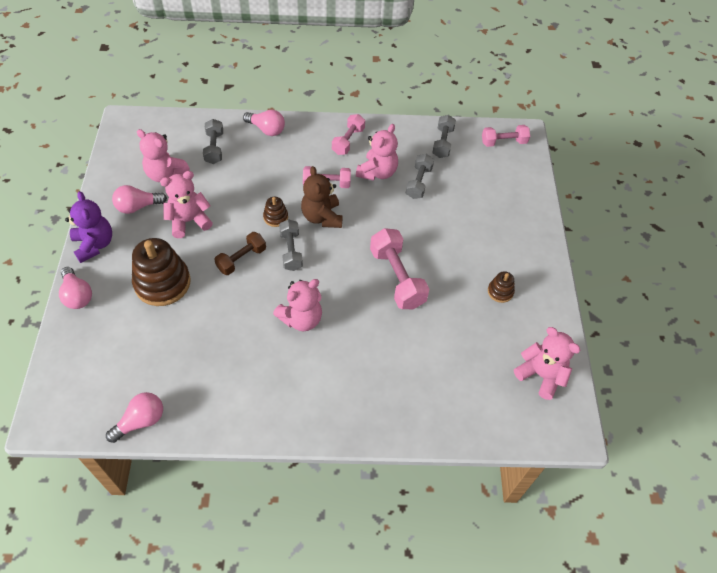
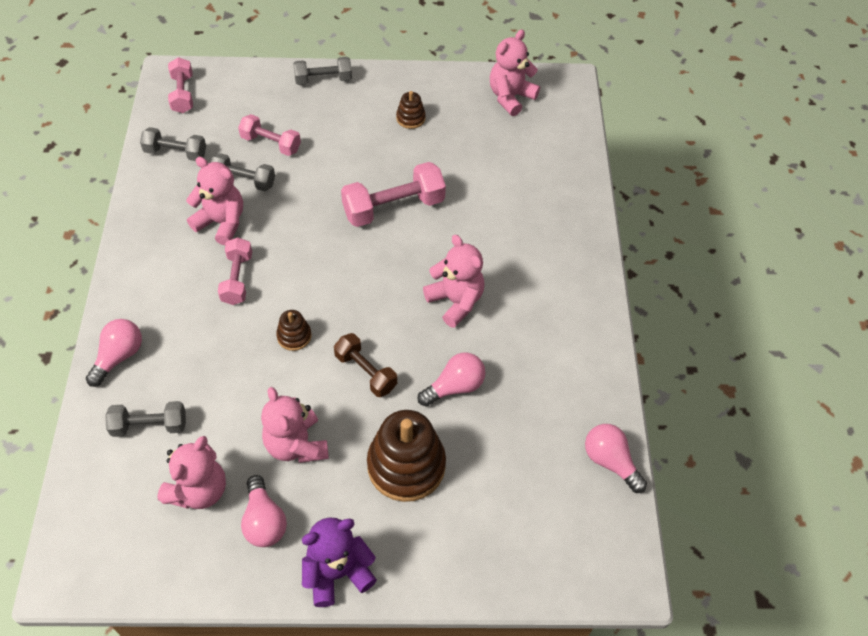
camera: 90 degrees left, 0 degrees up
pink light bulb [59,267,92,309] -> pink light bulb moved to [417,352,486,407]
grey dumbbell [279,219,303,271] -> grey dumbbell moved to [293,57,352,85]
brown teddy bear [301,166,343,228] -> none
pink dumbbell [332,114,365,155] -> pink dumbbell moved to [238,114,301,156]

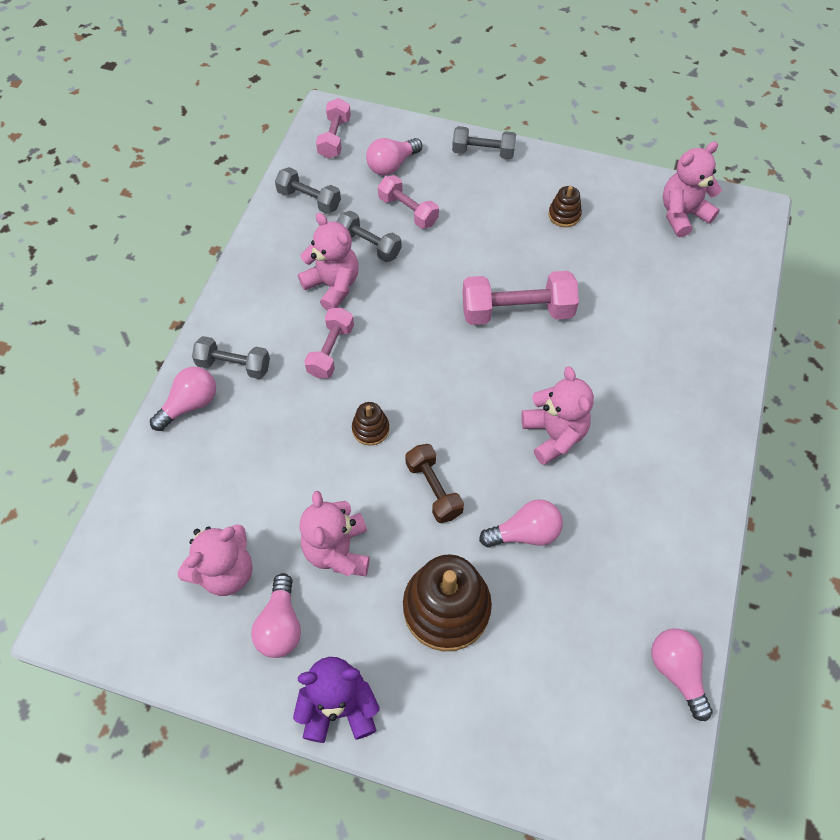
camera: 20 degrees right, 5 degrees up
grey dumbbell [105,401,186,437] -> grey dumbbell moved to [192,336,270,379]
none -> pink light bulb [366,138,422,176]

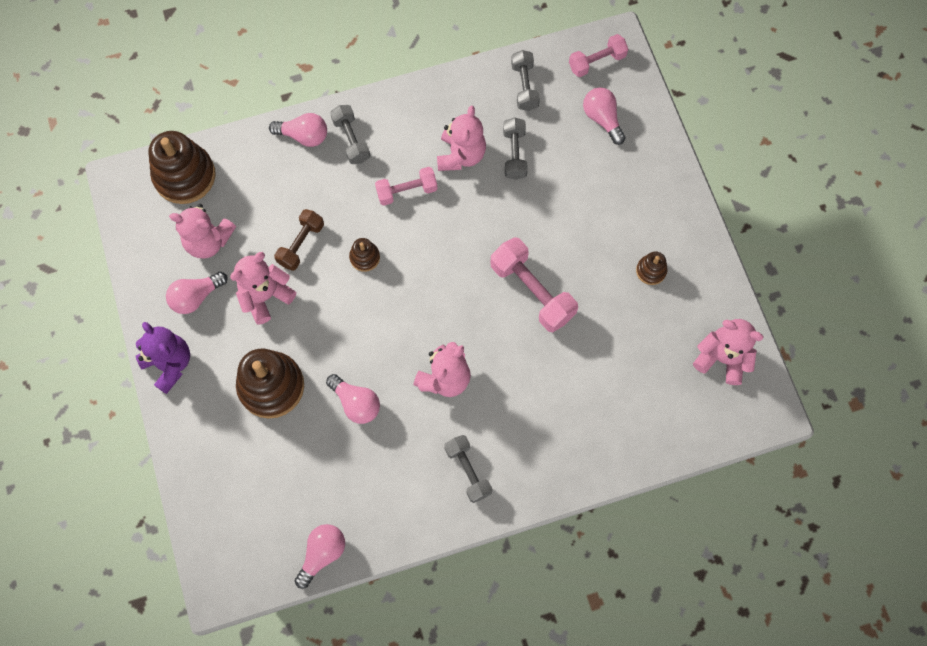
camera: 55 degrees right, 10 degrees up
pink light bulb [366,138,422,176] -> pink light bulb turned 45 degrees clockwise [583,87,626,145]
pink dumbbell [378,175,439,229] -> none
brown dumbbell [405,444,464,523] -> brown dumbbell moved to [274,209,324,271]
grey dumbbell [452,126,516,159] -> grey dumbbell moved to [444,435,492,503]
none -> brown stacking toy [148,131,216,204]

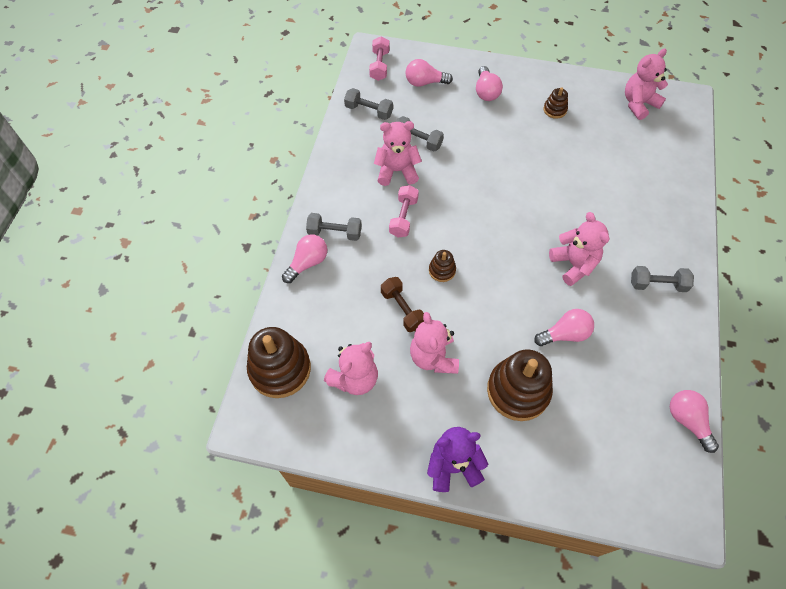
camera: 60 degrees left, 10 degrees down
pink light bulb [166,272,228,314] -> pink light bulb moved to [476,66,503,101]
pink teddy bear [437,106,486,171] -> pink teddy bear turned 45 degrees counterclockwise [374,121,422,186]
pink dumbbell [490,237,578,332] -> none

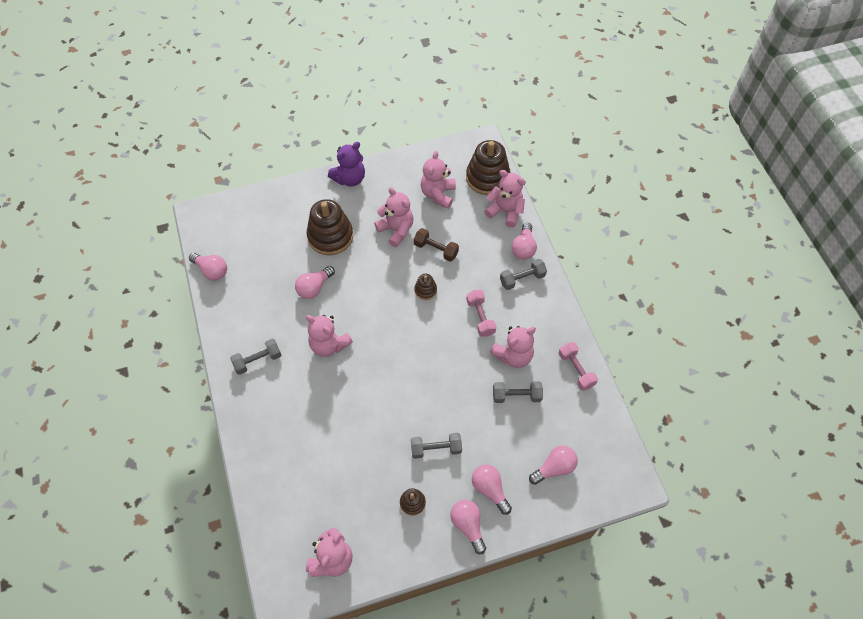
camera: 150 degrees right, 0 degrees up
grey dumbbell [344,88,393,120] -> grey dumbbell moved to [411,433,462,459]
pink dumbbell [369,36,389,81] -> pink dumbbell moved to [559,342,598,391]
none -> pink light bulb [450,500,486,554]
none -> pink teddy bear [484,170,526,228]

